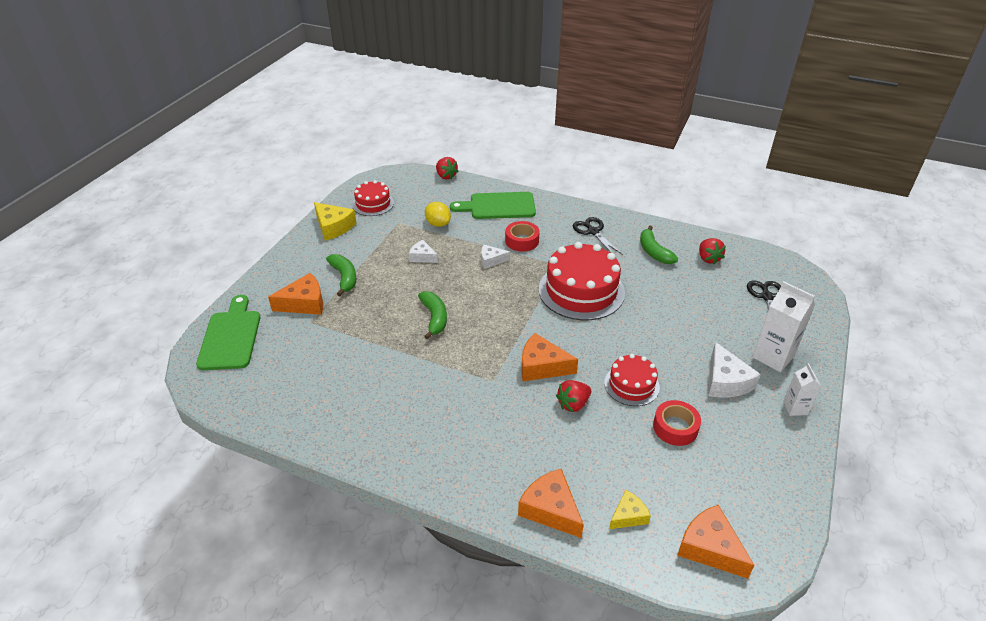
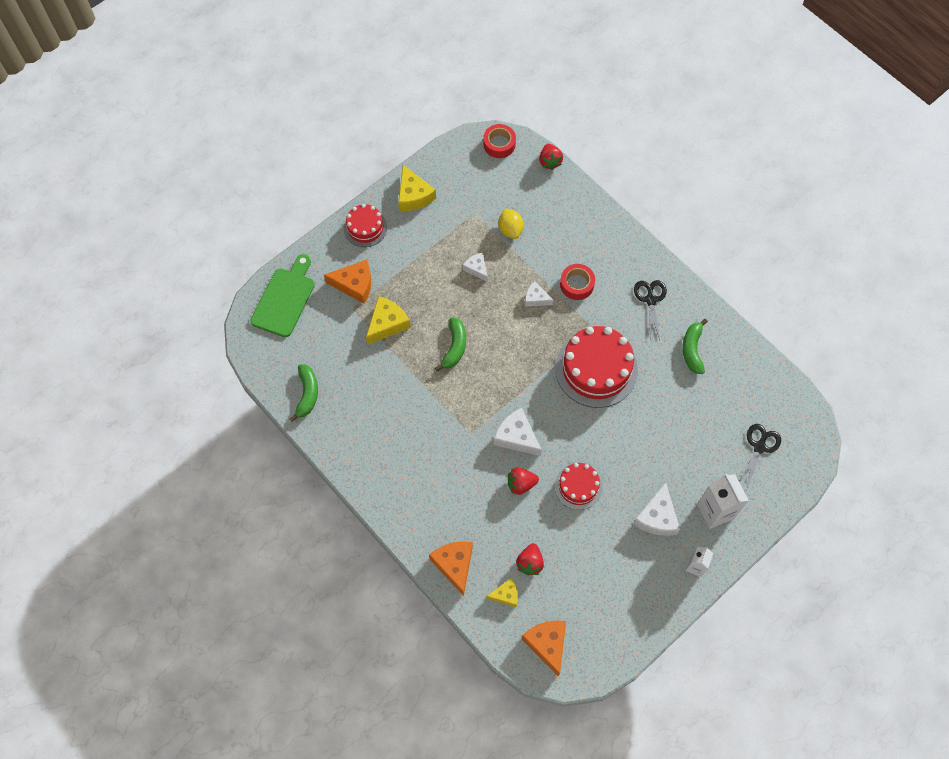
camera: 25 degrees right, 25 degrees up
green banana [326,254,356,296] -> green banana moved to [289,364,318,422]
red cake [352,180,394,216] -> red cake moved to [344,204,387,247]
green cutting board [450,192,536,219] -> none
orange cheese [521,333,578,381] -> white cheese [494,408,542,456]
red tape [653,400,701,446] -> red tape moved to [483,124,516,158]
red strawberry [699,238,726,264] -> red strawberry moved to [516,543,544,575]
none -> yellow cheese [366,296,411,345]

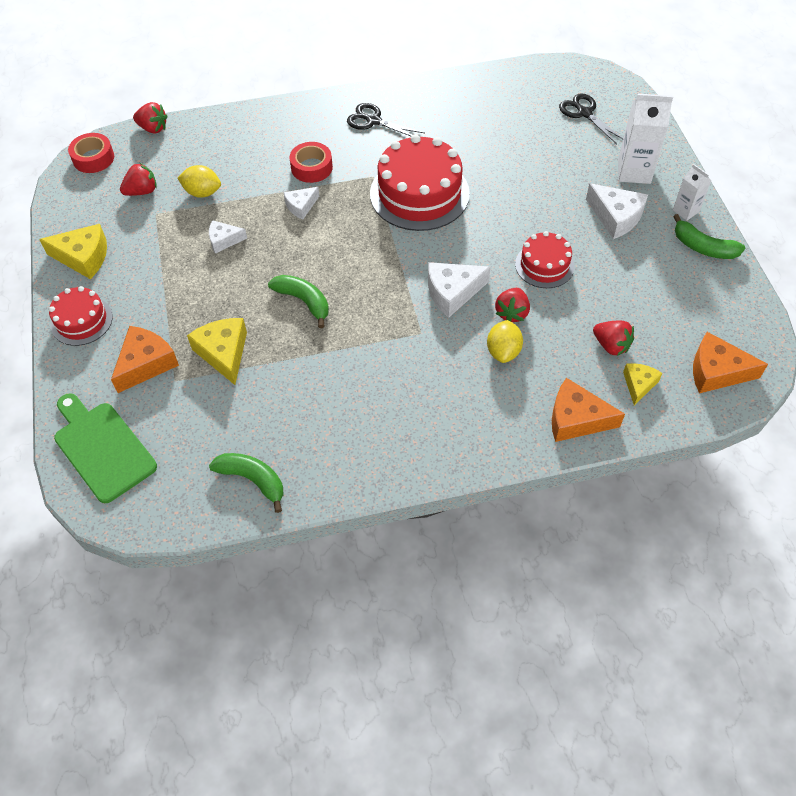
camera: 60 degrees left, 10 degrees down
green banana [682,319,708,374] -> green banana moved to [673,214,745,259]
none -> red strawberry [120,163,157,196]
none -> yellow lemon [487,320,523,363]

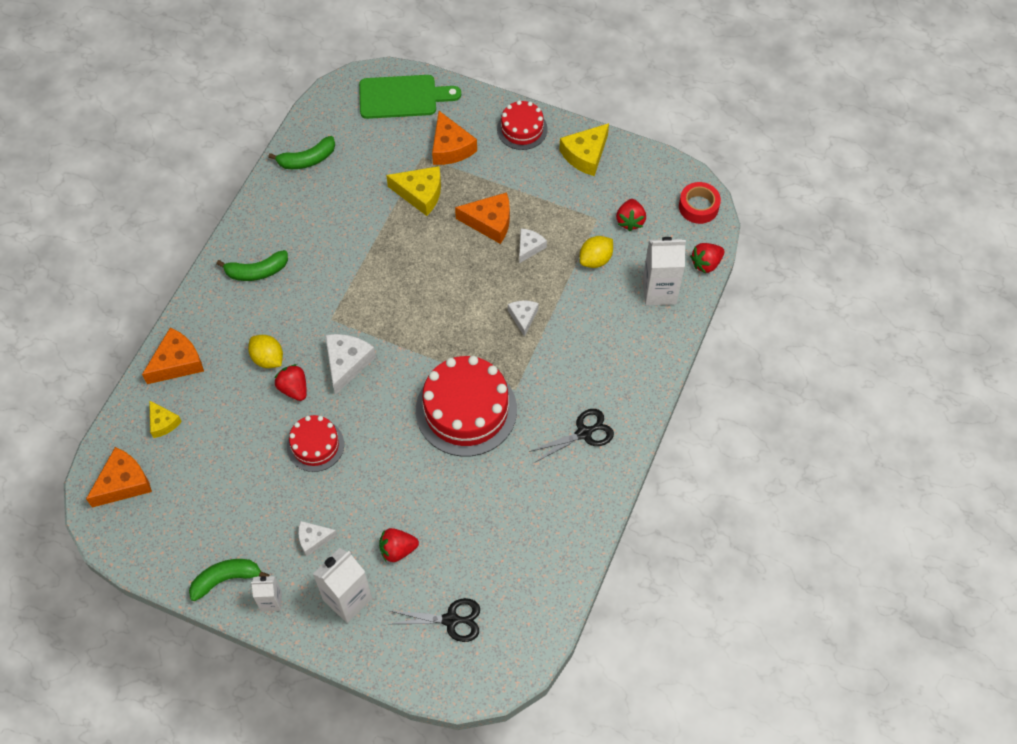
camera: 125 degrees right, 5 degrees up
green banana [268,275,329,328] -> green banana moved to [216,250,288,281]
red tape [289,142,333,183] -> none
white cheese [586,183,648,239] -> white cheese [298,521,337,557], size x0.61
red strawberry [593,320,634,356] -> red strawberry moved to [379,528,419,562]
none -> orange cheese [455,192,510,244]
none -> white carton [643,237,686,305]

